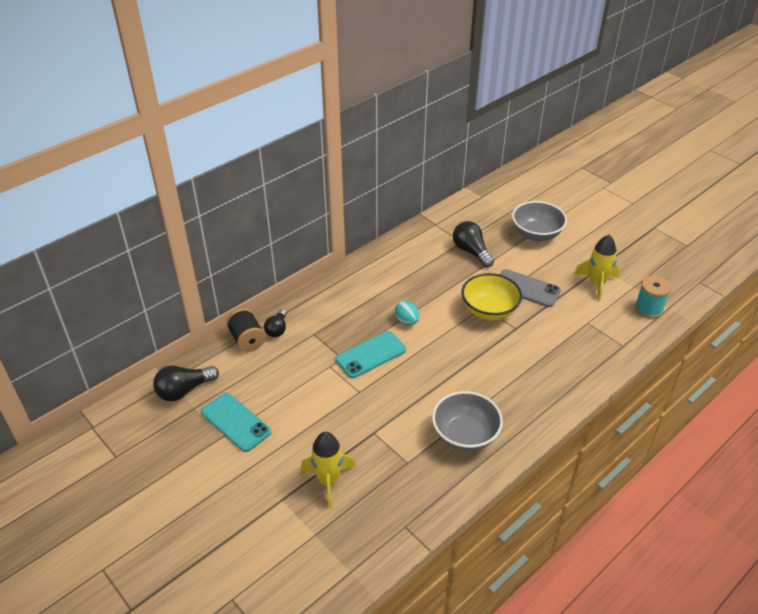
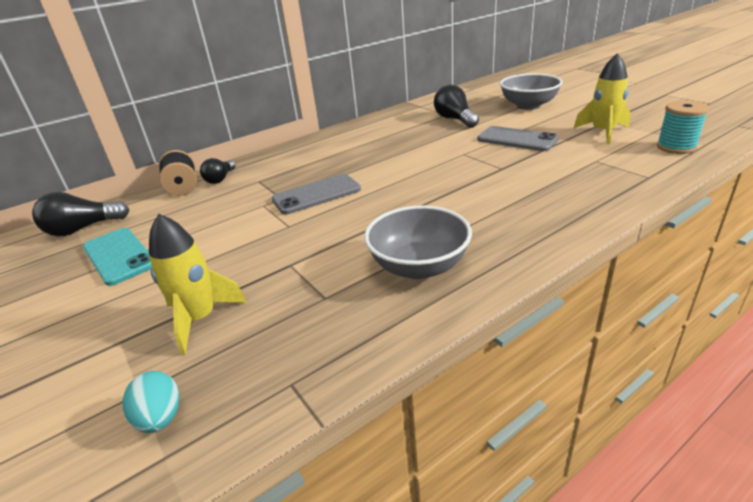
camera: 10 degrees right, 10 degrees down
turquoise phone [335,331,406,378] -> grey phone [272,174,361,214]
turquoise egg [395,301,419,325] -> turquoise egg moved to [123,371,180,433]
yellow bowl [462,273,522,320] -> none

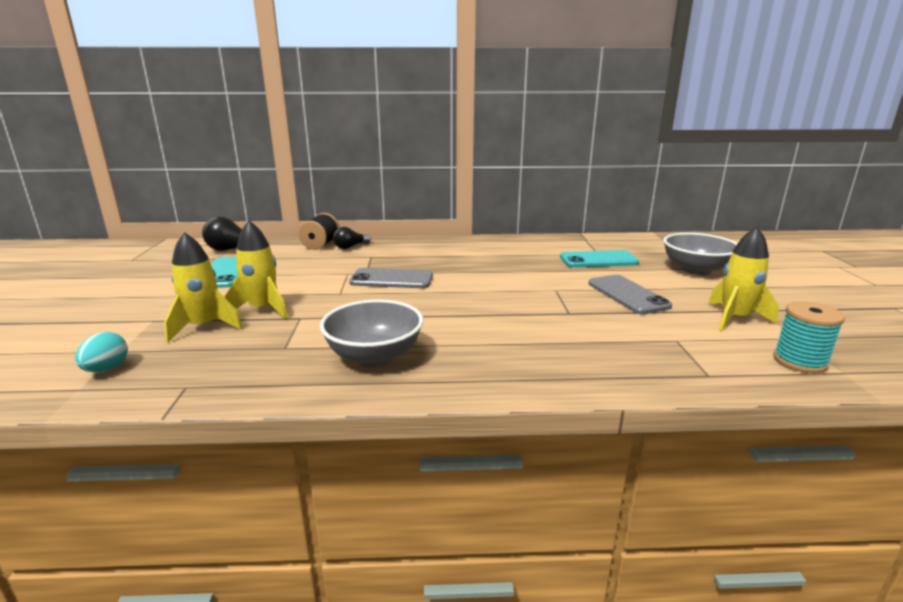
camera: 30 degrees right, 10 degrees down
black light bulb [434,85,479,128] -> turquoise phone [560,250,639,267]
none -> yellow rocket [224,220,288,319]

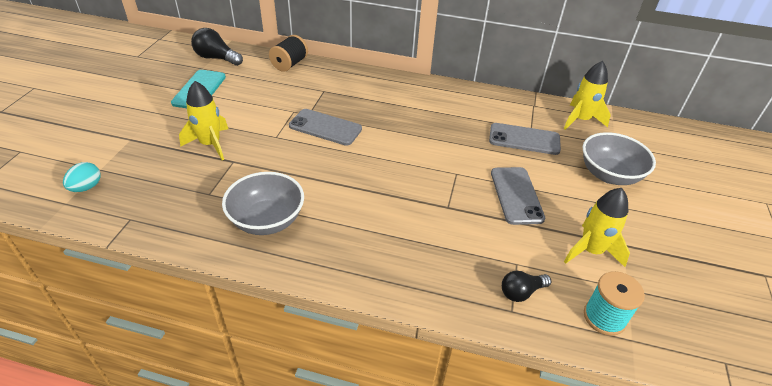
camera: 15 degrees right, 20 degrees up
yellow rocket [164,232,242,343] -> yellow rocket moved to [564,61,611,130]
black light bulb [333,227,371,249] -> black light bulb moved to [502,271,551,302]
turquoise phone [560,250,639,267] -> grey phone [489,123,561,155]

